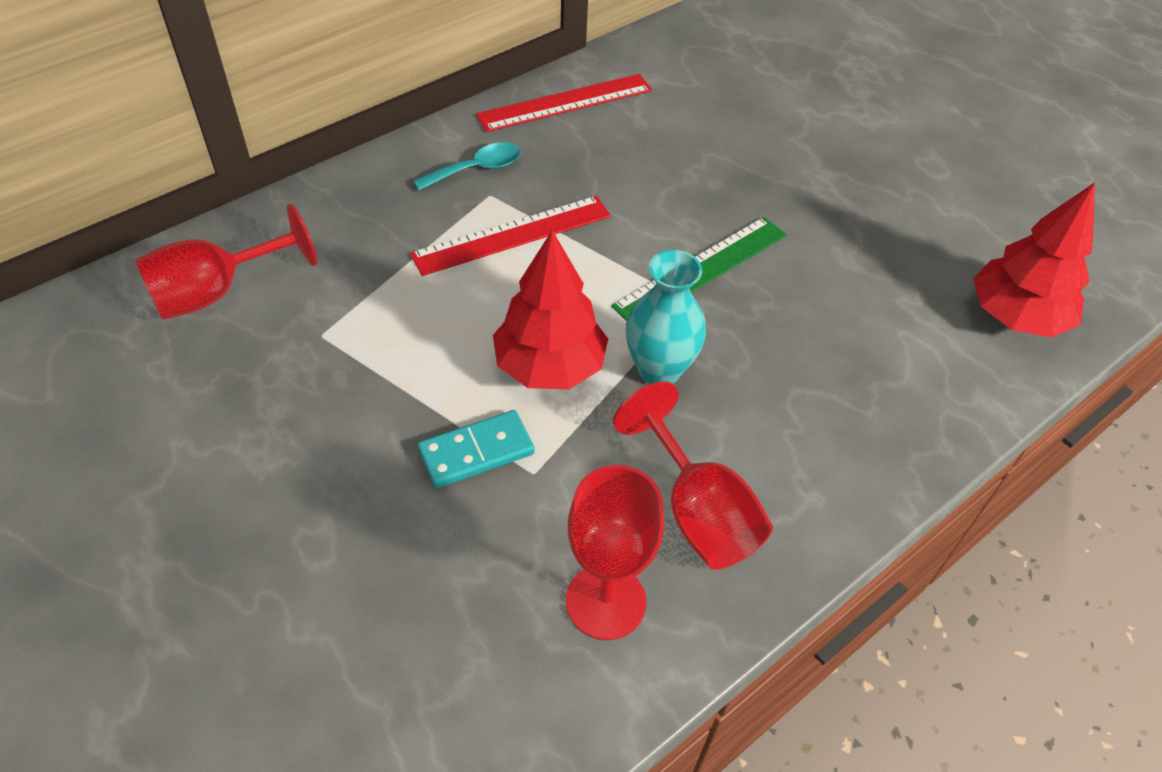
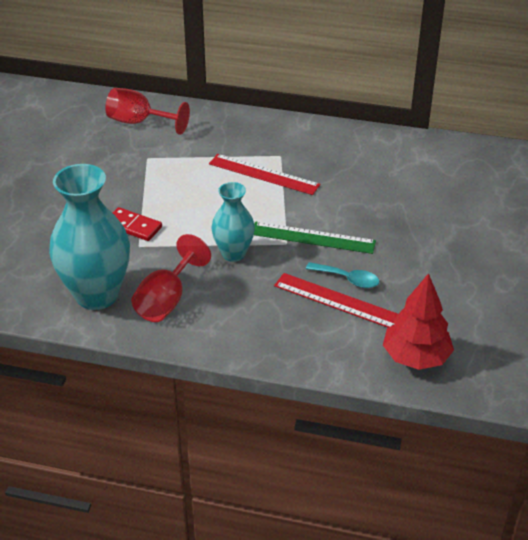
camera: 55 degrees right, 10 degrees down
turquoise spoon [413,142,521,191] -> turquoise spoon moved to [306,262,379,288]
turquoise domino [418,410,535,488] -> red domino [113,207,162,241]
red ruler [476,74,652,132] -> red ruler moved to [274,273,398,328]
red tree [493,230,608,389] -> none
red goblet [566,465,664,640] -> turquoise vase [49,164,130,310]

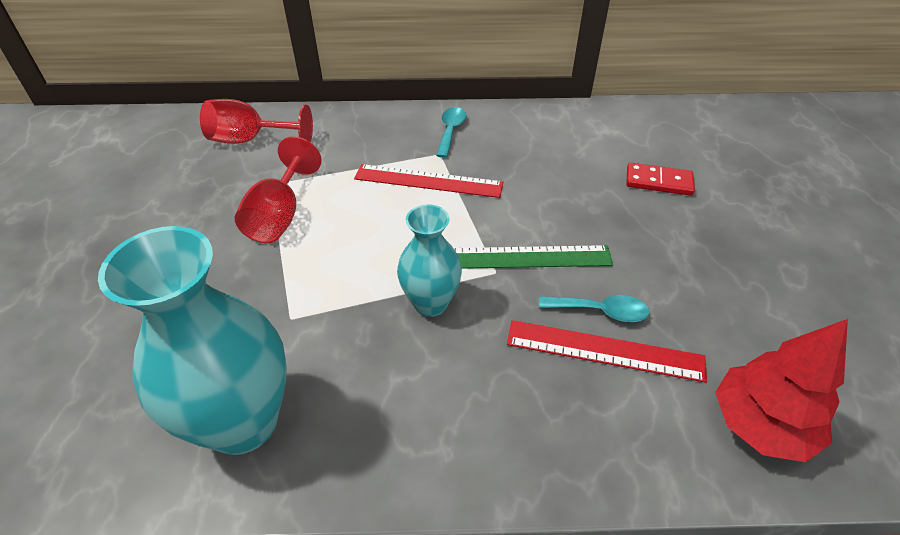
camera: 15 degrees left, 5 degrees up
red domino [113,207,162,241] -> red domino moved to [626,163,695,196]
red goblet [131,234,211,322] -> red goblet moved to [235,136,322,243]
none -> turquoise spoon [436,107,466,158]

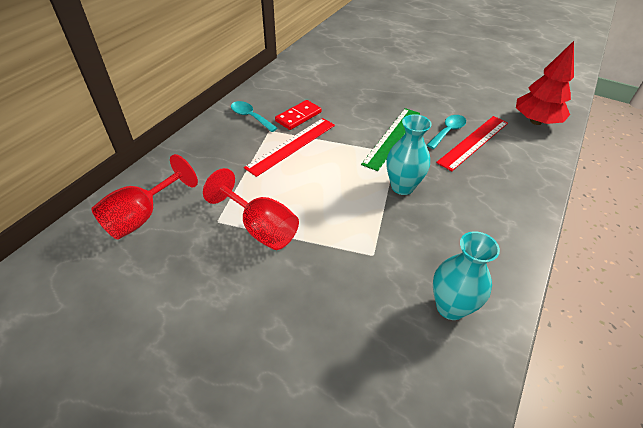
camera: 60 degrees left, 0 degrees up
turquoise vase [98,226,287,455] -> turquoise vase [433,231,500,320], size x0.58
red domino [626,163,695,196] -> red domino moved to [275,100,322,130]

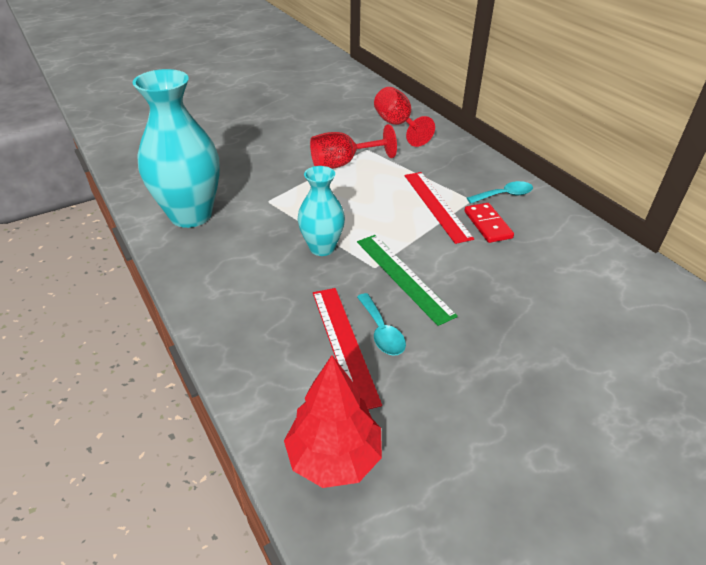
camera: 120 degrees right, 5 degrees down
turquoise vase [433,231,500,320] -> turquoise vase [133,69,220,228], size x1.73

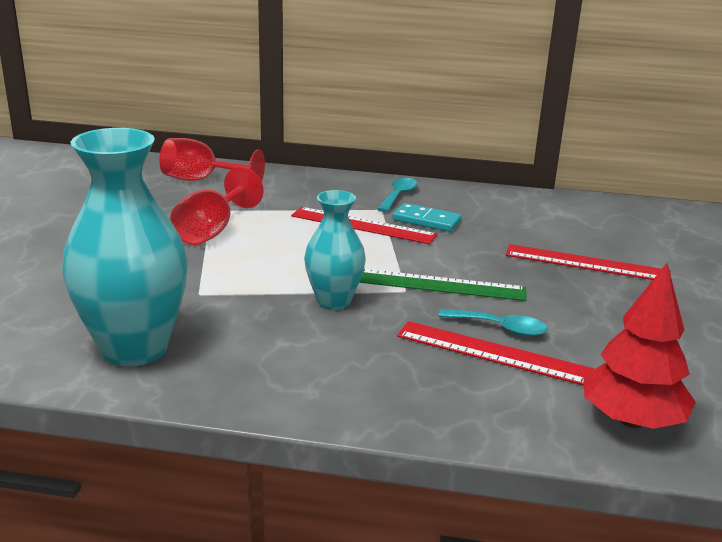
camera: 50 degrees left, 15 degrees down
red domino [464,203,514,243] -> turquoise domino [393,203,462,232]
none -> red ruler [506,244,670,280]

